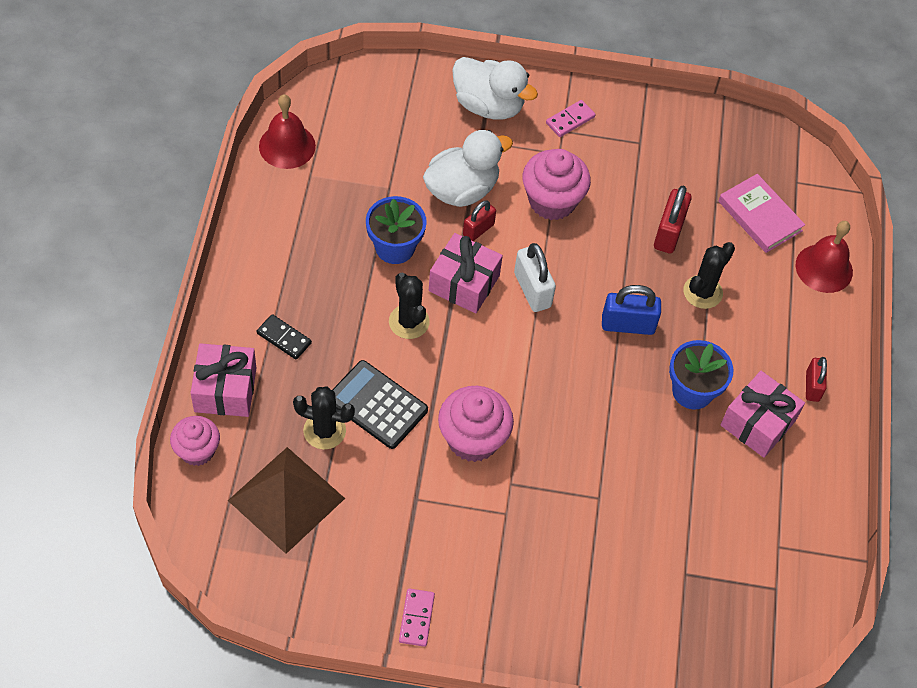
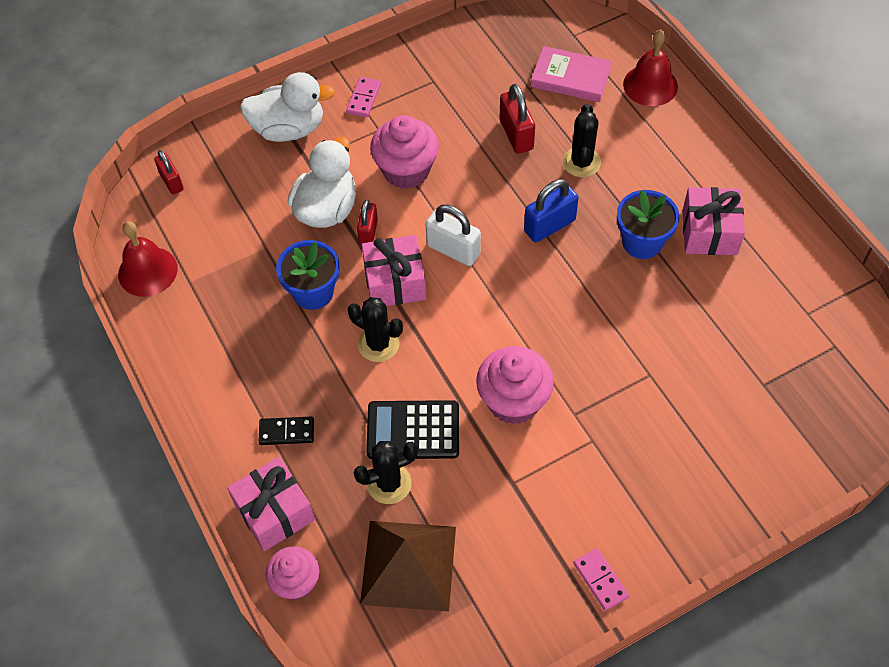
camera: 30 degrees left, 0 degrees up
red padlock [806,357,827,402] -> red padlock moved to [154,150,184,195]

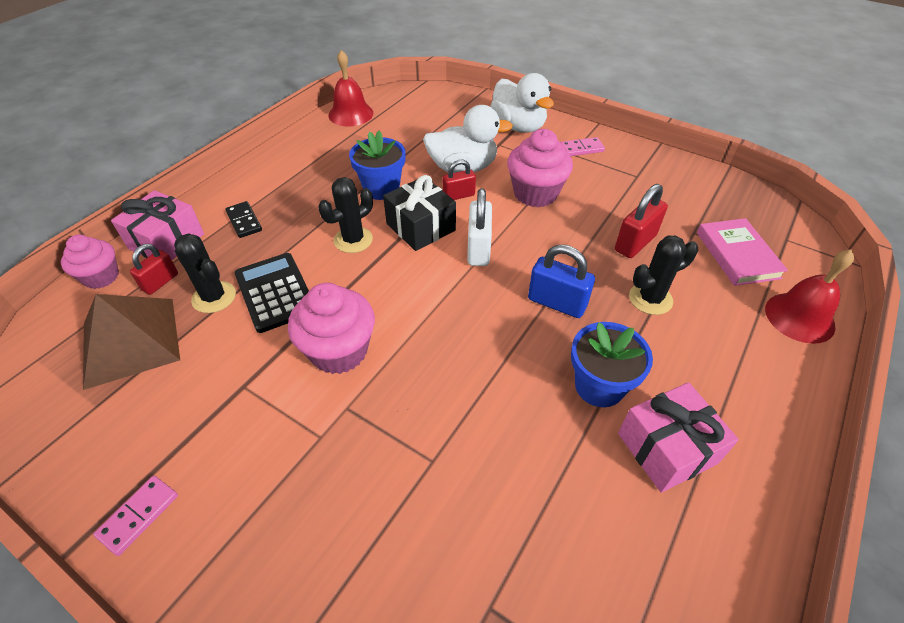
camera: 60 degrees right, 10 degrees down
red padlock [154,150,184,195] -> red padlock moved to [130,244,178,295]
black cactus [348,297,403,362] -> black cactus turned 45 degrees clockwise [318,177,373,253]
pink gift [361,235,427,306] -> black gift [383,175,456,251]

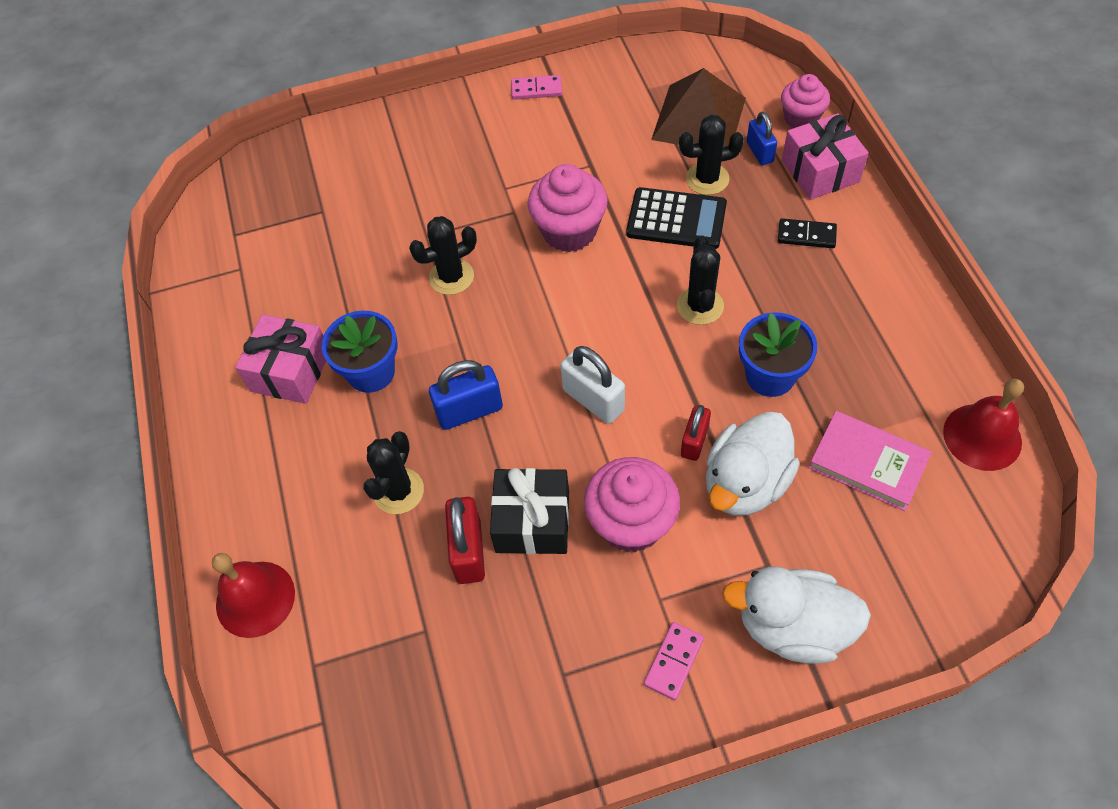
camera: 135 degrees right, 10 degrees up
pink domino [93,476,178,556] -> pink domino turned 75 degrees counterclockwise [511,75,562,100]
red padlock [130,244,178,295] -> blue padlock [747,112,777,165]
black gift [383,175,456,251] -> black gift moved to [490,468,569,554]
pink book [697,218,788,286] -> pink book moved to [809,411,932,511]
none -> black cactus [409,216,477,295]

